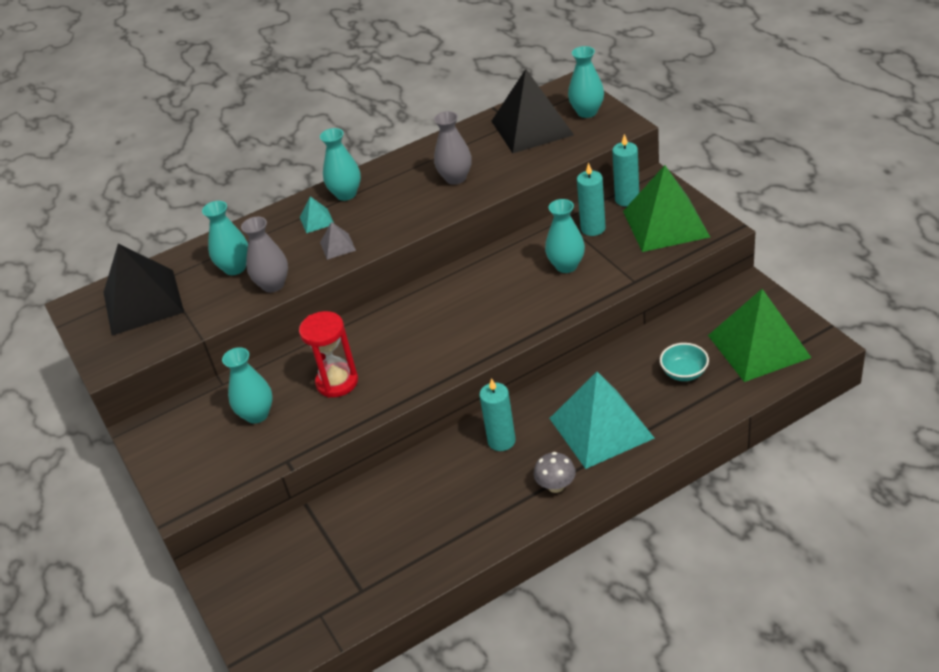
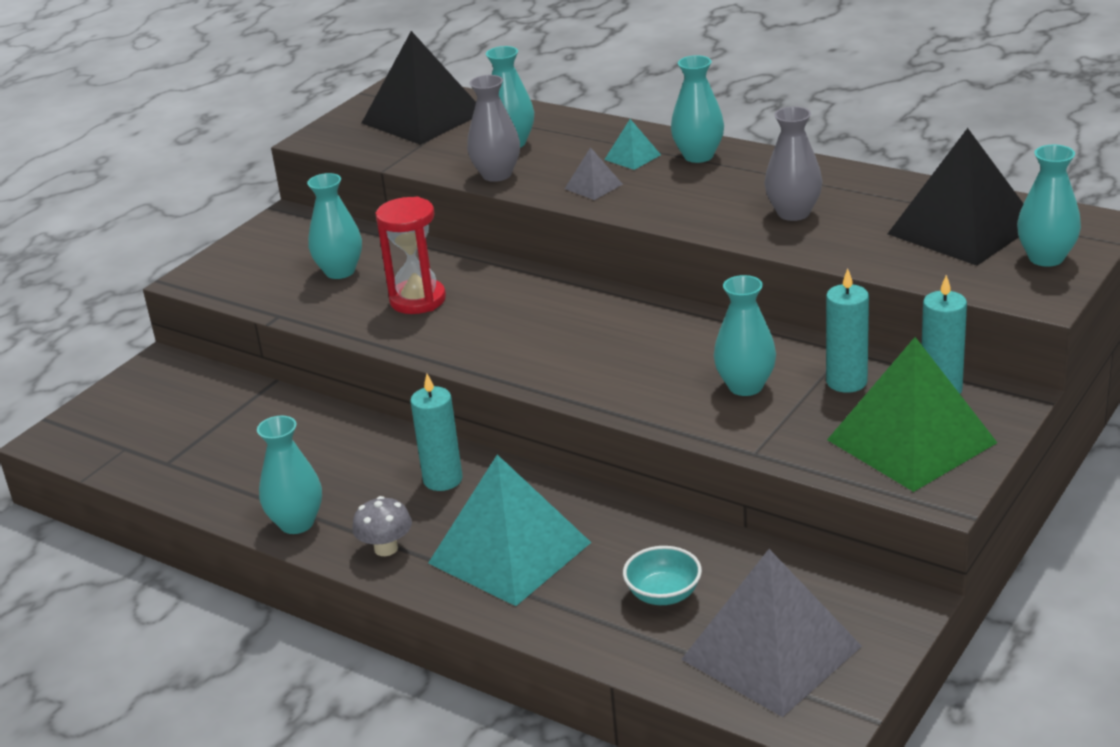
camera: 60 degrees right, 10 degrees down
green pyramid [708,289,811,382] -> grey pyramid [681,549,862,717]
none -> turquoise vase [257,416,322,534]

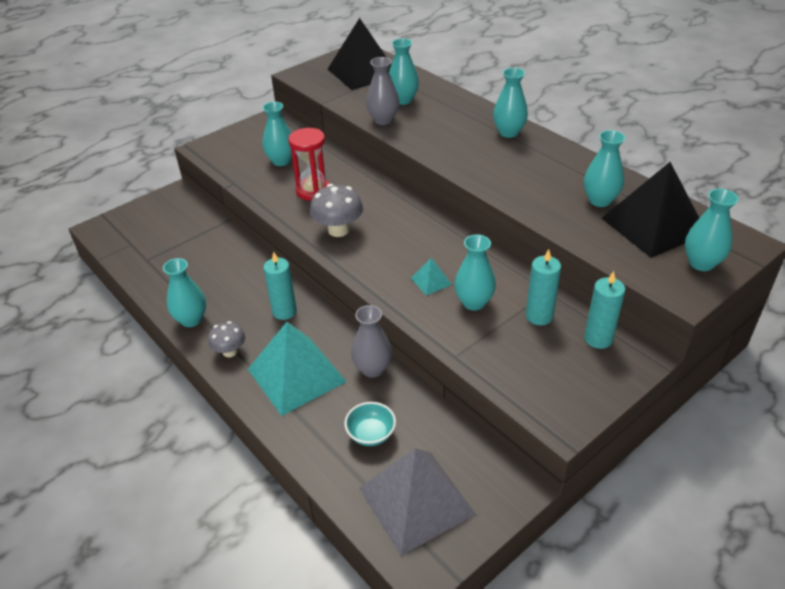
camera: 15 degrees right, 10 degrees up
grey pyramid [565,147,623,200] -> none
turquoise pyramid [604,119,661,170] -> turquoise pyramid moved to [411,258,452,296]
grey vase [765,106,822,221] -> grey vase moved to [351,305,392,378]
green pyramid [827,337,997,492] -> none
none -> grey mushroom [310,184,363,237]
none -> turquoise vase [584,130,625,207]

